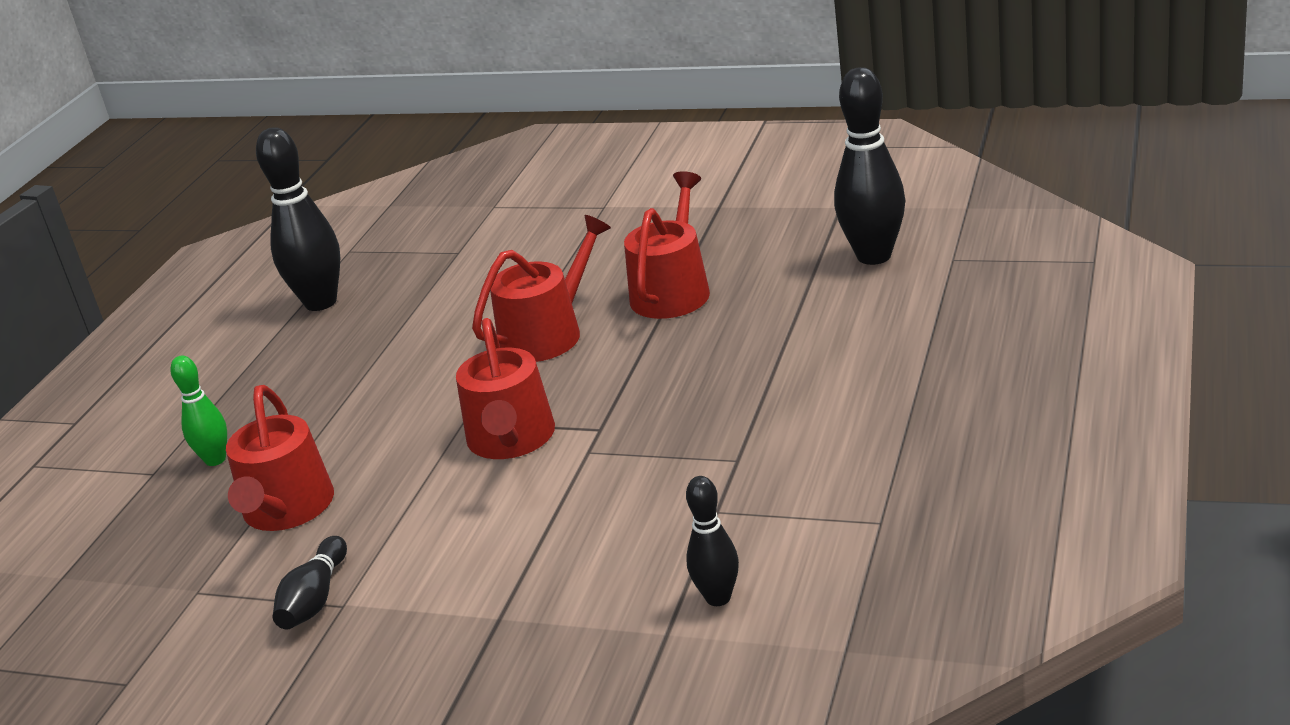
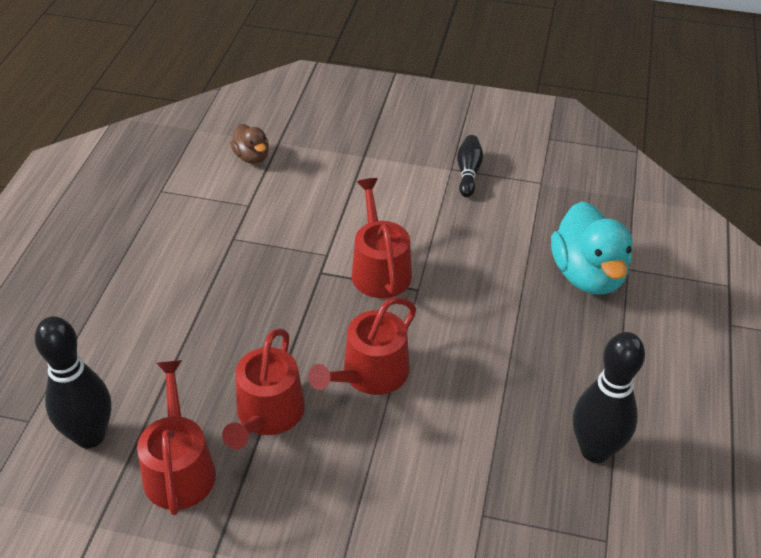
camera: 170 degrees right, 15 degrees up
green bowling pin [170,355,227,466] -> turquoise duck [551,201,633,295]
red watering can [226,385,334,531] -> red watering can moved to [137,360,216,515]
black bowling pin [686,476,739,606] -> brown duck [230,124,269,164]

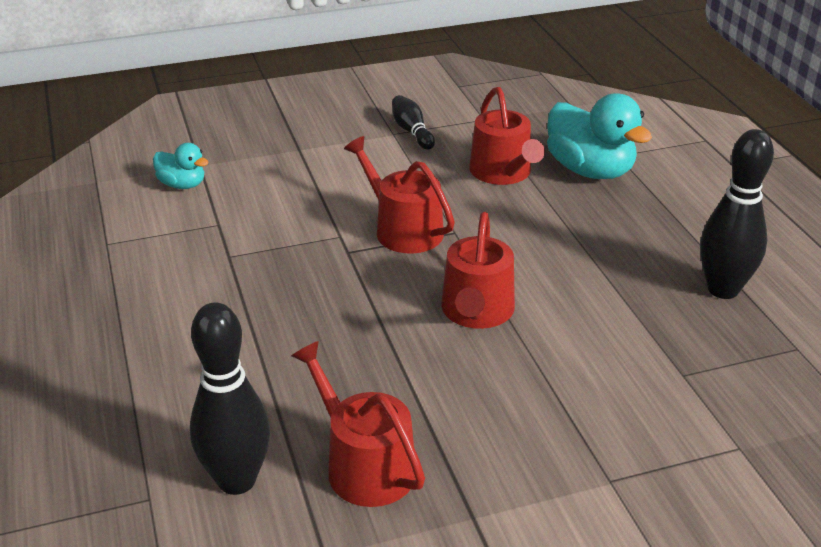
camera: 30 degrees left, 10 degrees down
red watering can [222,328,305,449] -> red watering can moved to [469,87,545,185]
brown duck [230,124,269,164] -> turquoise duck [153,143,209,189]

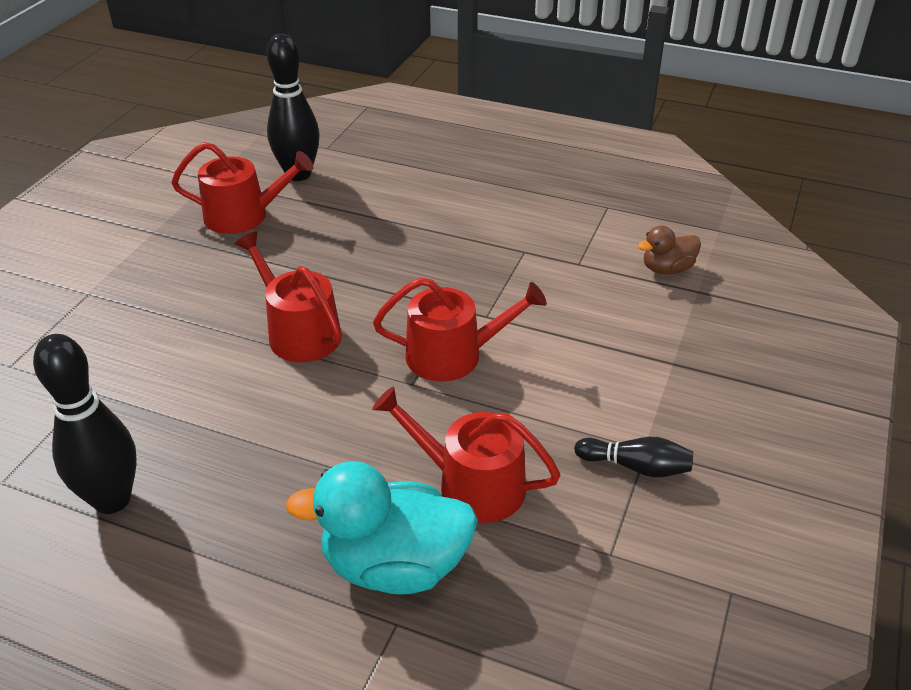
camera: 130 degrees right, 5 degrees up
turquoise duck [153,143,209,189] -> brown duck [638,225,701,274]

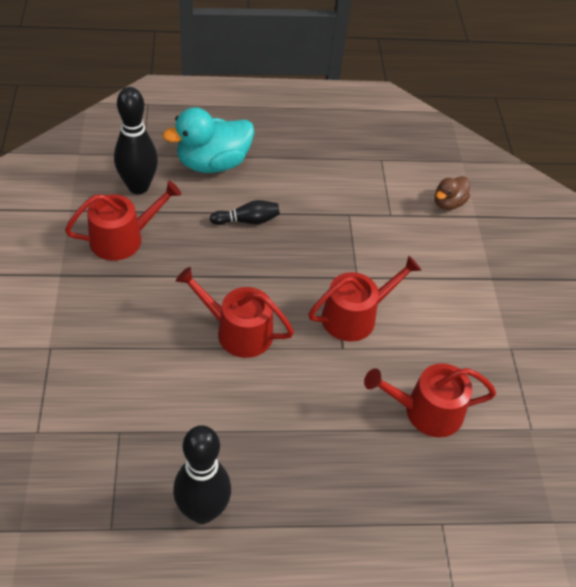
camera: 30 degrees left, 10 degrees up
turquoise duck [285,461,478,594] -> turquoise duck moved to [162,107,254,173]
black bowling pin [574,437,693,477] -> black bowling pin moved to [210,200,280,225]

